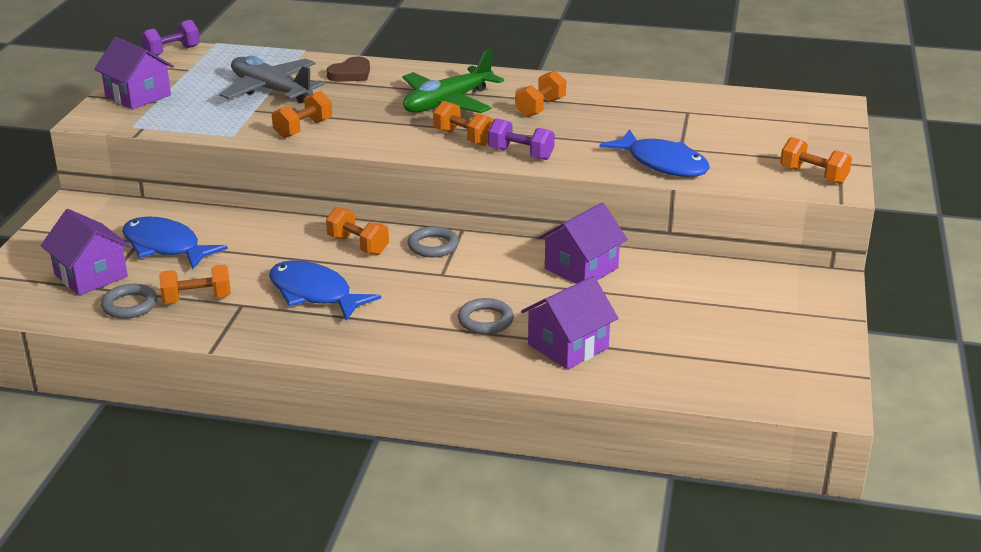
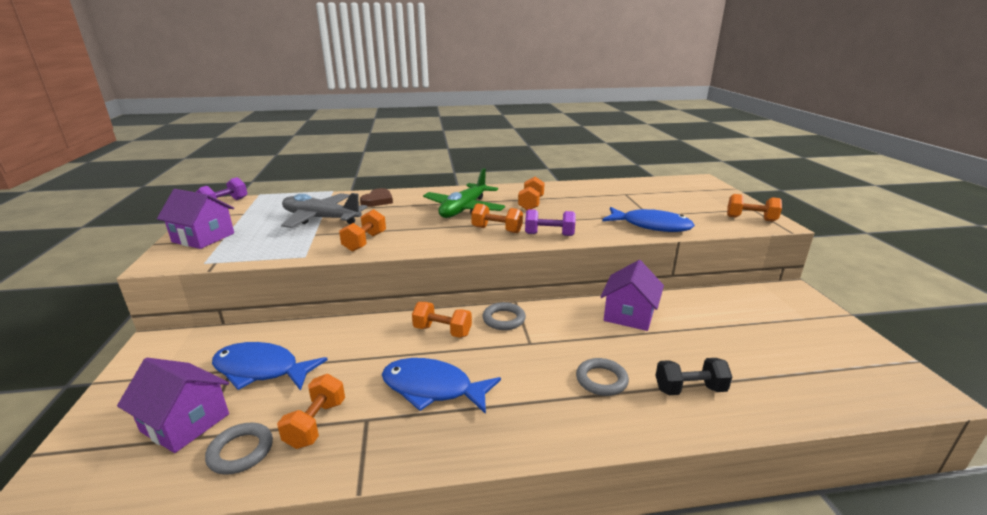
camera: 20 degrees left, 5 degrees down
orange dumbbell [159,265,231,303] -> orange dumbbell turned 45 degrees counterclockwise [277,374,345,449]
purple house [521,276,618,370] -> black dumbbell [655,358,732,395]

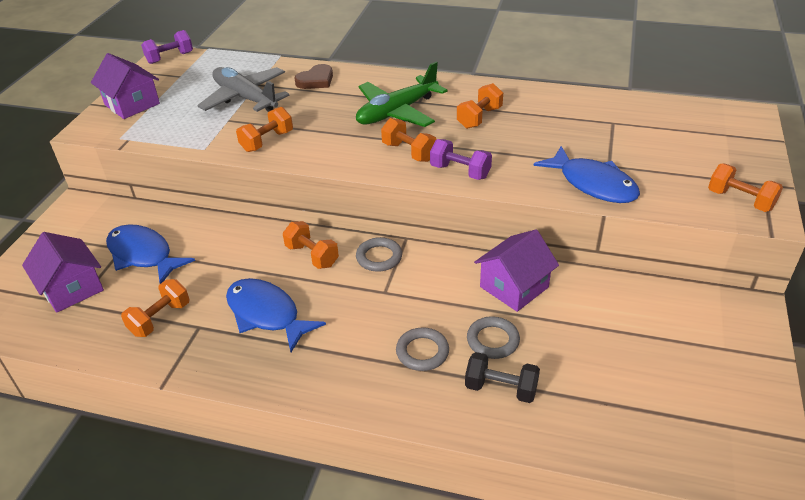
camera: 25 degrees right, 15 degrees up
grey ring [205,423,273,475] -> grey ring moved to [467,316,520,359]

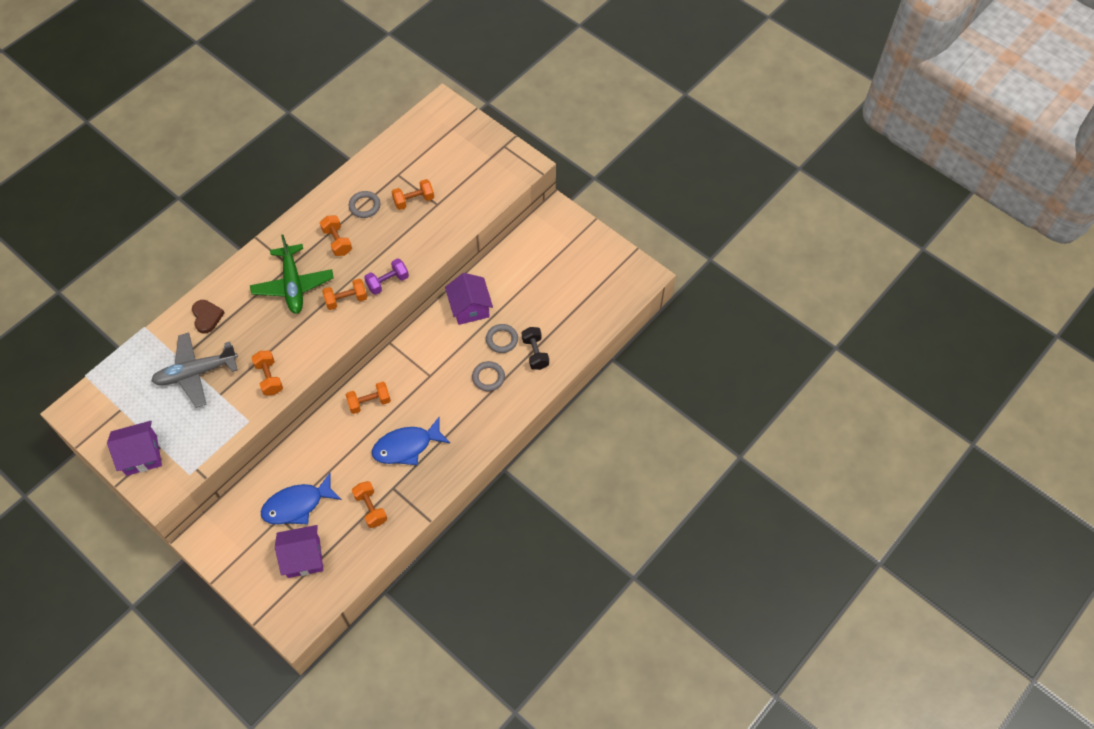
camera: 65 degrees left, 20 degrees up
purple dumbbell [141,30,193,64] -> none
grey ring [356,237,402,272] -> grey ring moved to [349,191,380,218]
black dumbbell [465,352,540,403] -> black dumbbell turned 60 degrees counterclockwise [522,327,549,370]
blue fish [534,146,640,203] -> none
orange dumbbell [708,163,783,212] -> orange dumbbell moved to [392,179,434,210]

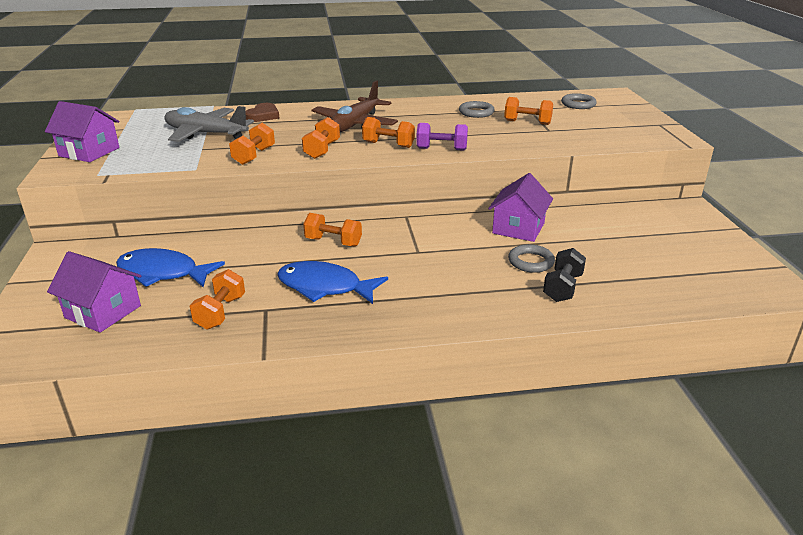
camera: 40 degrees right, 30 degrees down
green plane [250,235,334,314] -> brown plane [312,80,398,132]
orange dumbbell [320,216,352,256] -> orange dumbbell moved to [302,117,340,159]
grey ring [472,361,505,391] -> grey ring moved to [561,93,597,109]

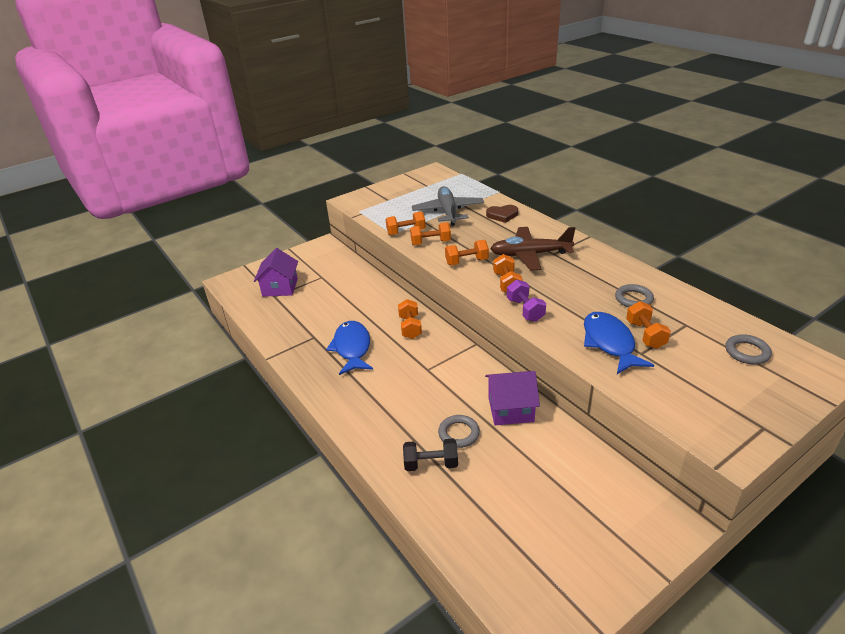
camera: 65 degrees right, 5 degrees up
purple house [45,101,120,162] -> none
blue fish [116,248,225,287] -> blue fish moved to [584,312,654,374]
orange dumbbell [190,269,245,330] -> orange dumbbell moved to [386,211,426,235]

